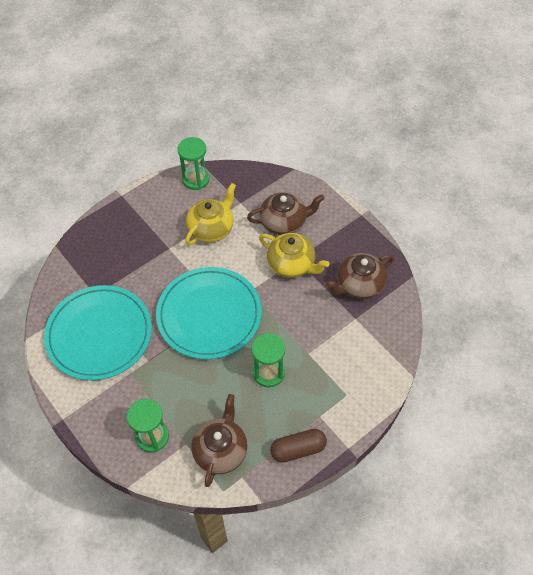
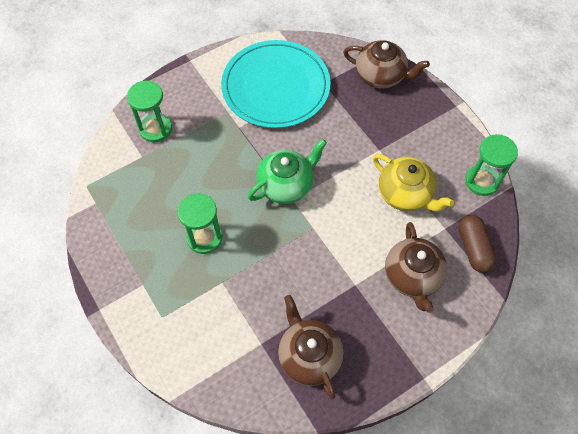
camera: 95 degrees right, 5 degrees up
turquoise plate [156,267,262,359] -> green teapot [248,139,327,204]
brown teapot [191,394,248,487] -> brown teapot moved to [344,40,430,89]
yellow teapot [259,233,330,278] -> none
brown capsule [270,429,327,463] -> brown capsule moved to [459,215,497,273]

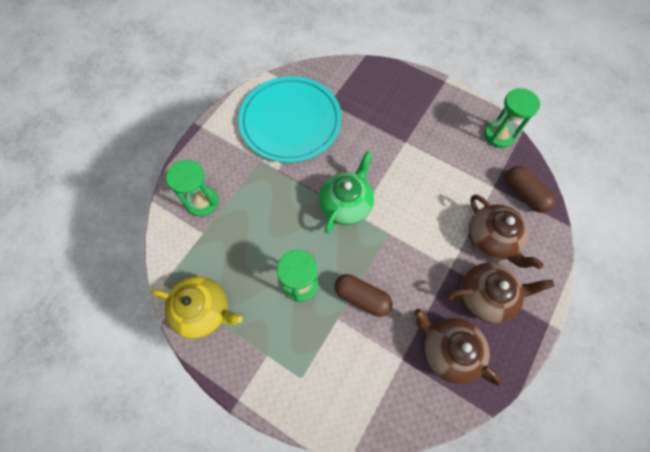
camera: 25 degrees left, 5 degrees up
brown teapot [344,40,430,89] -> brown teapot moved to [446,263,555,323]
yellow teapot [373,154,454,212] -> yellow teapot moved to [151,277,243,338]
none -> brown capsule [335,274,392,317]

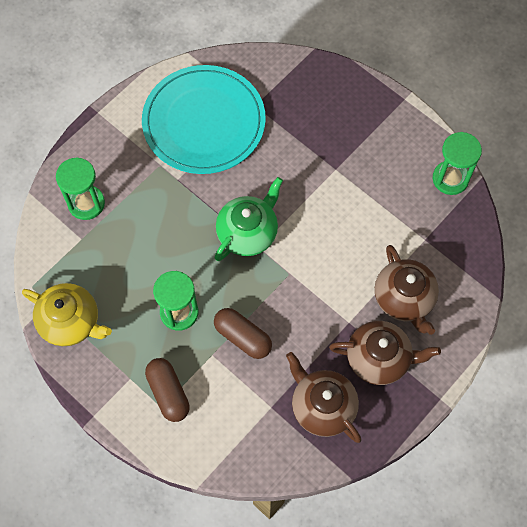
camera: 10 degrees right, 0 degrees up
brown capsule [506,166,555,213] -> brown capsule moved to [145,358,190,422]

